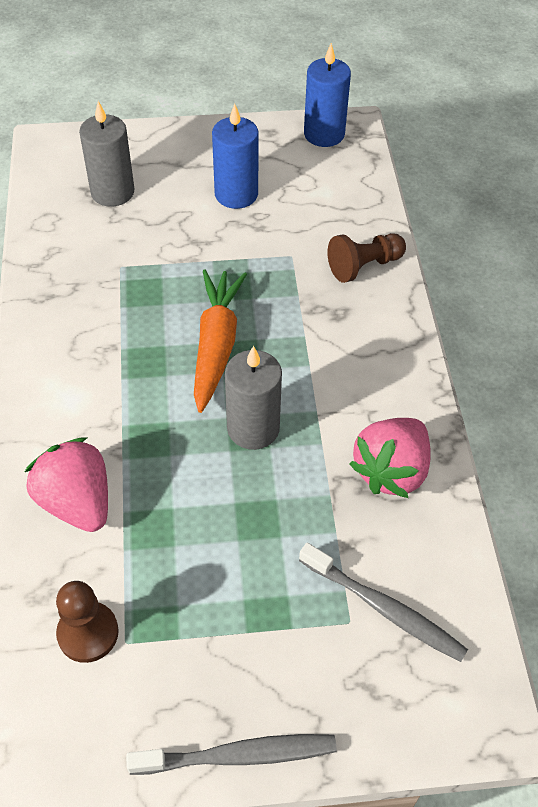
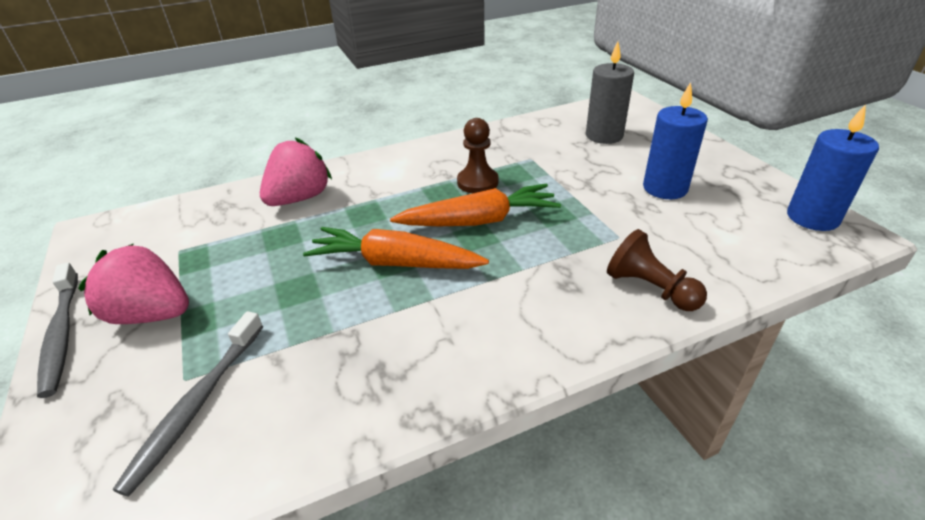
camera: 75 degrees right, 15 degrees down
brown pawn [56,581,119,663] -> brown pawn moved to [457,118,499,193]
grey candle [225,346,282,450] -> orange carrot [303,227,489,269]
pink strawberry [350,418,431,498] -> pink strawberry moved to [78,243,189,324]

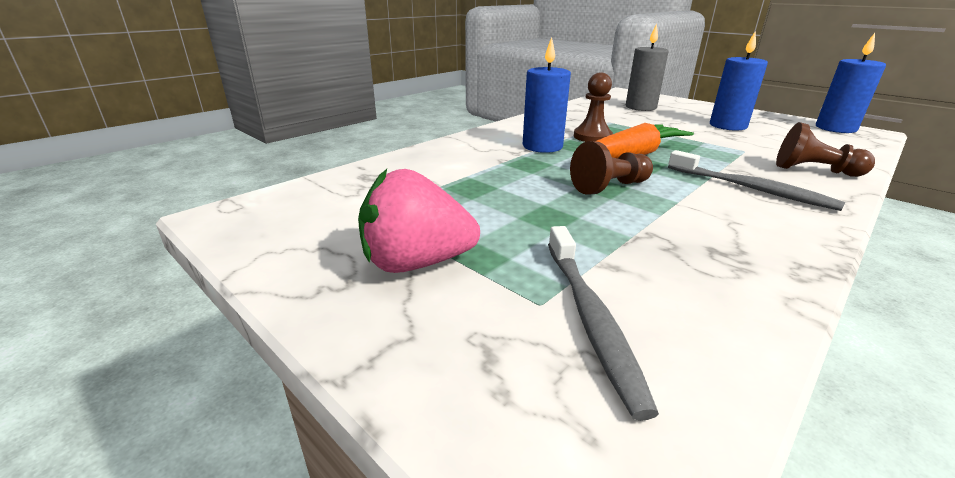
camera: 25 degrees left, 10 degrees down
grey toothbrush [37,263,78,398] -> grey toothbrush moved to [668,150,846,211]
pink strawberry [260,137,332,206] -> none
orange carrot [303,227,489,269] -> brown pawn [570,141,653,195]
none -> blue candle [523,37,571,153]

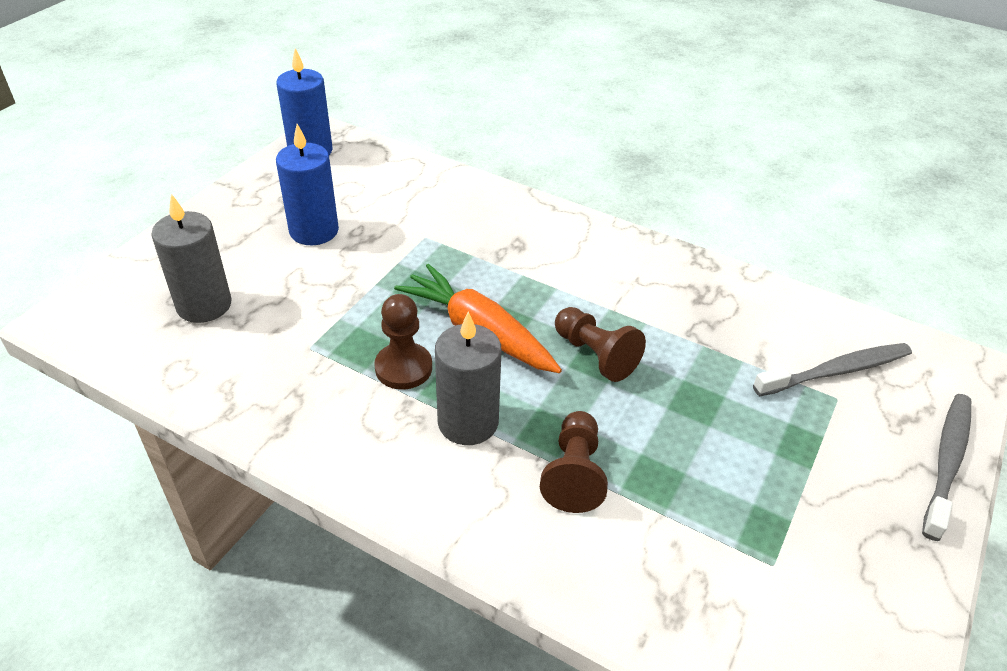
camera: 105 degrees left, 15 degrees up
pink strawberry [358,169,480,273] -> none
blue candle [523,37,571,153] -> grey candle [435,312,501,445]
grey toothbrush [668,150,846,211] -> grey toothbrush moved to [922,394,971,541]
brown pawn [776,122,875,177] -> brown pawn moved to [540,411,608,513]

